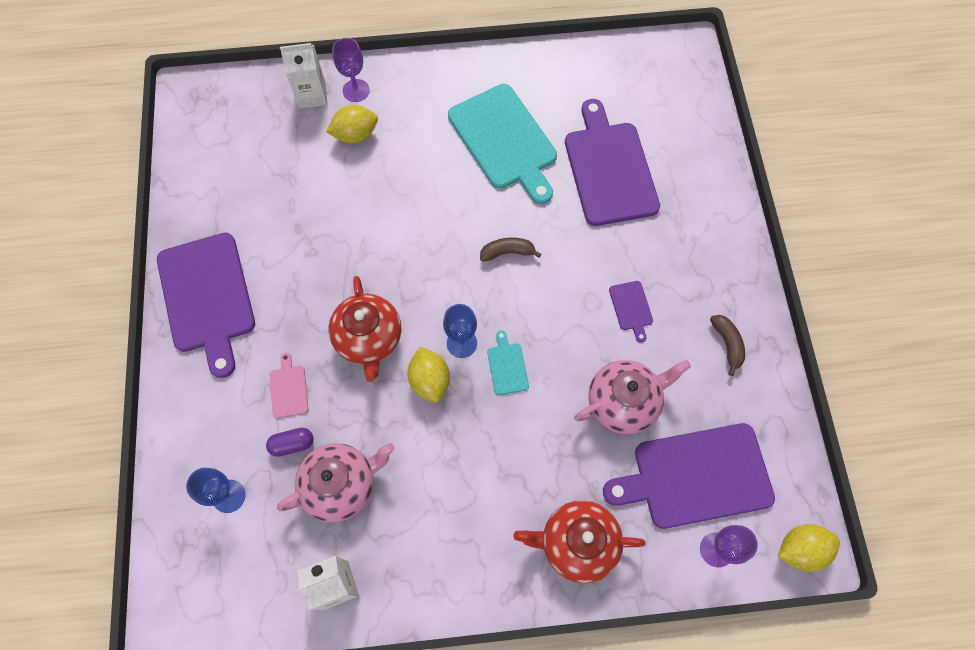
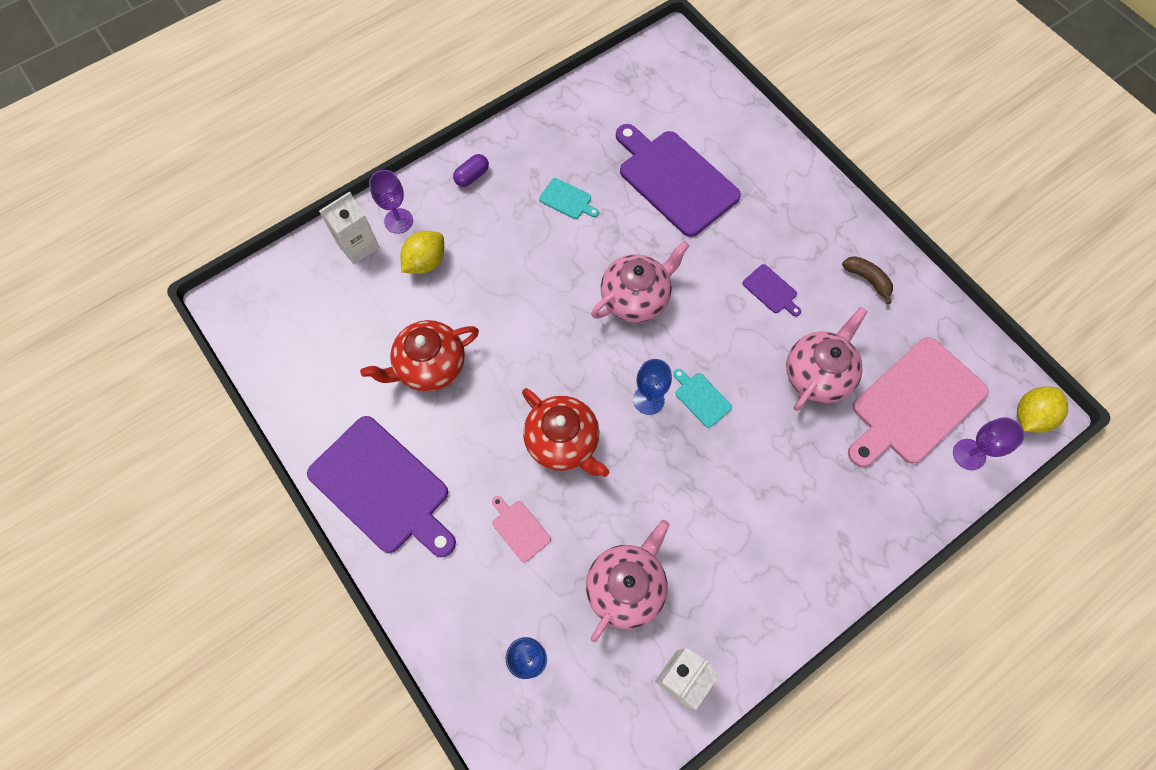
camera: 30 degrees left, 0 degrees up
purple capsule [266,428,313,457] -> purple capsule moved to [453,154,489,187]
yellow lemon [408,347,450,403] -> none
turquoise cutting board [448,84,557,204] -> turquoise cutting board [539,178,599,219], size x0.42
brown banana [480,237,542,261] -> pink teapot [591,241,689,323]
red teapot [513,500,646,583] -> red teapot moved to [360,320,479,392]
purple cutting board [603,423,775,529] -> pink cutting board [848,337,989,467]

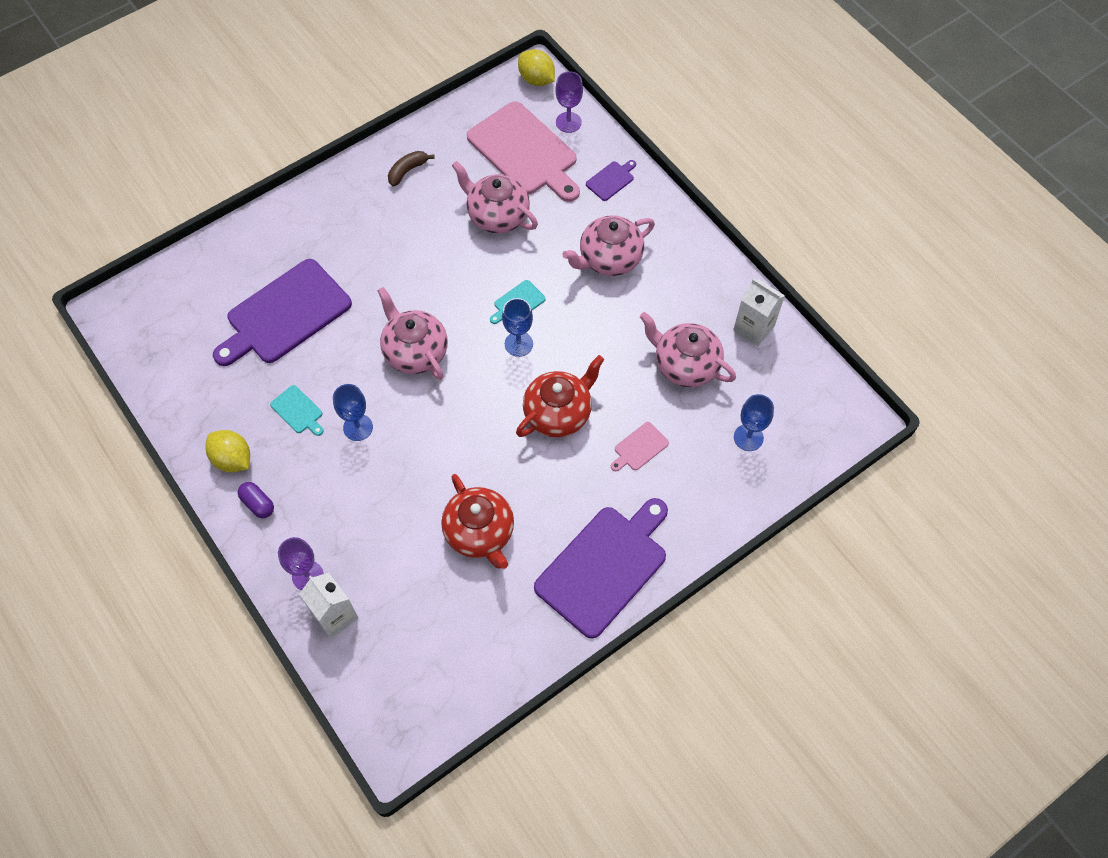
camera: 90 degrees left, 5 degrees down
yellow lemon [401,231,444,274] -> yellow lemon moved to [206,430,250,472]
turquoise cutting board [539,178,599,219] -> turquoise cutting board turned 105 degrees clockwise [270,385,323,436]
purple cutting board [742,264,801,316] -> purple cutting board moved to [586,160,636,201]
none -> blue goblet [333,384,373,441]
none -> pink teapot [563,215,655,276]

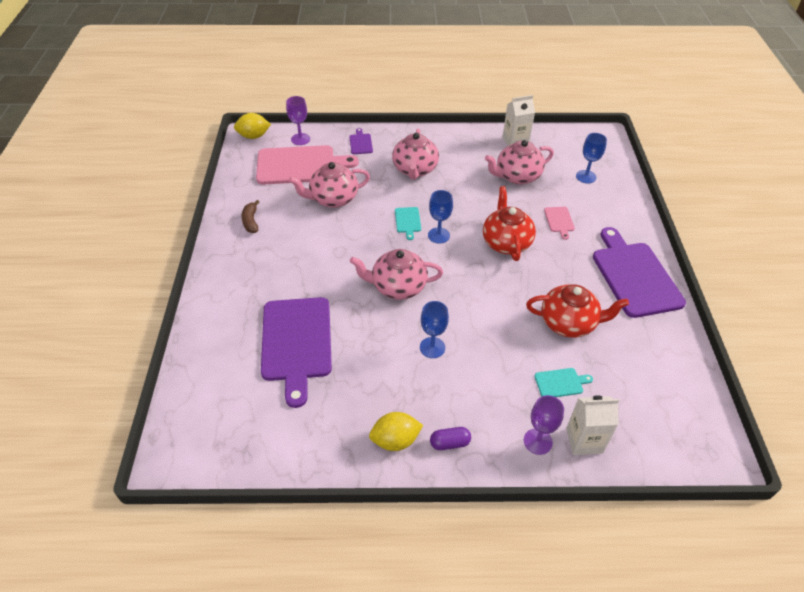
camera: 55 degrees left, 15 degrees down
turquoise cutting board [270,385,323,436] -> turquoise cutting board moved to [534,368,593,397]

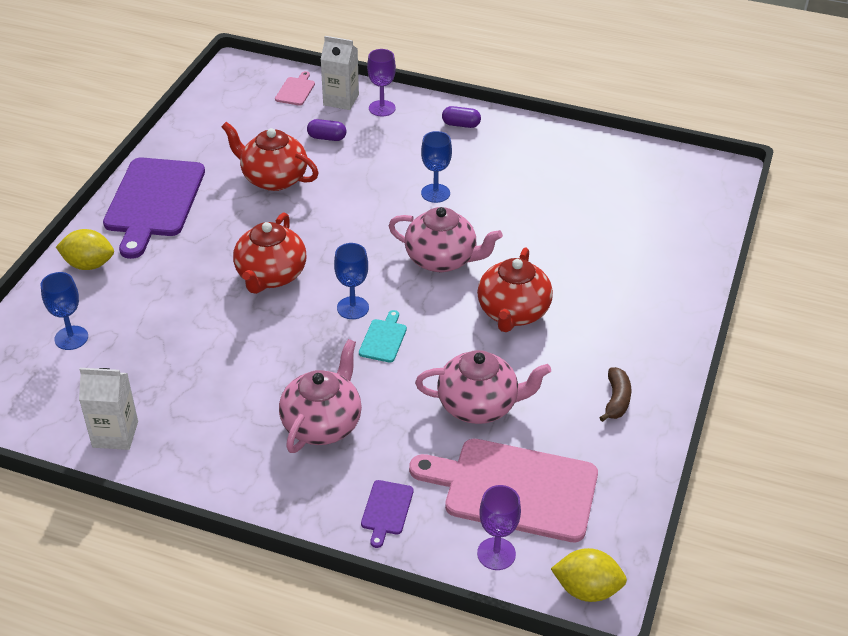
camera: 160 degrees left, 5 degrees down
purple cutting board [261,297,332,408] -> none
yellow lemon [369,412,423,451] -> yellow lemon moved to [56,229,114,270]
pink teapot [485,140,554,185] -> none
turquoise cutting board [534,368,593,397] -> purple capsule [307,119,346,141]
pink cutting board [544,207,575,240] -> pink cutting board moved to [275,71,315,106]
none -> red teapot [477,247,553,332]

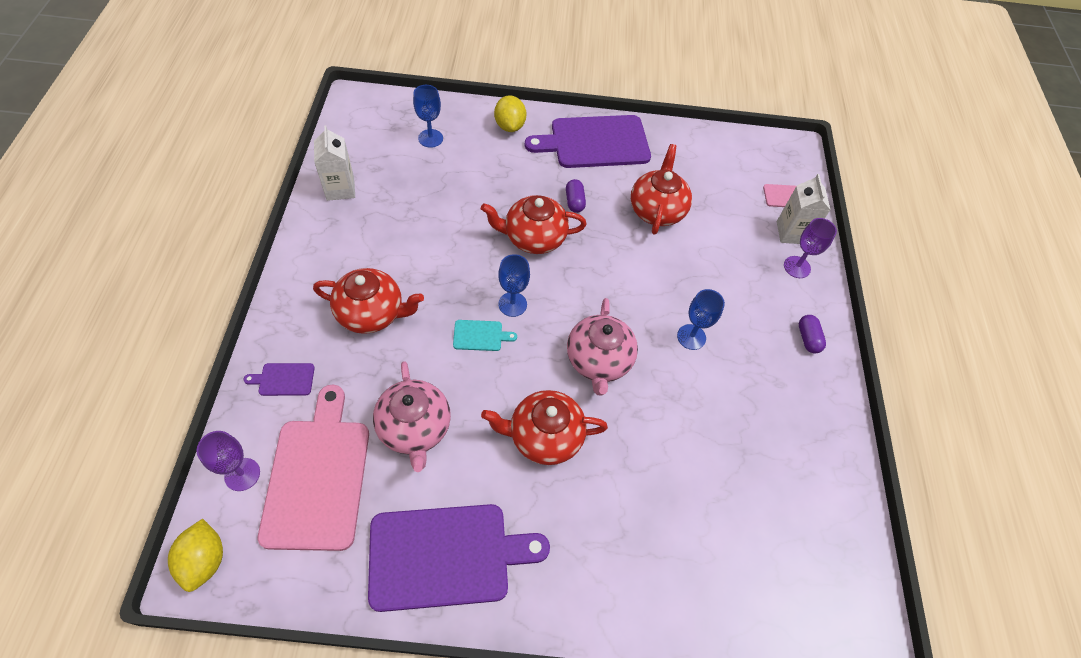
camera: 70 degrees right, 15 degrees up
pink teapot [279,339,362,453] -> red teapot [313,268,424,334]
purple capsule [307,119,346,141] -> purple capsule moved to [566,179,586,213]
brown banana [599,367,631,422] -> purple cutting board [368,504,550,612]

